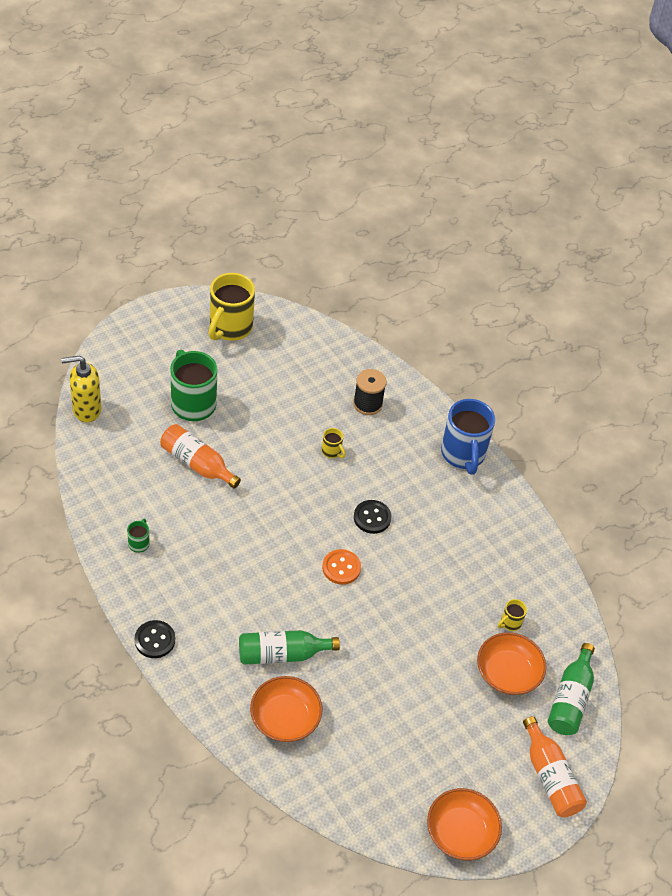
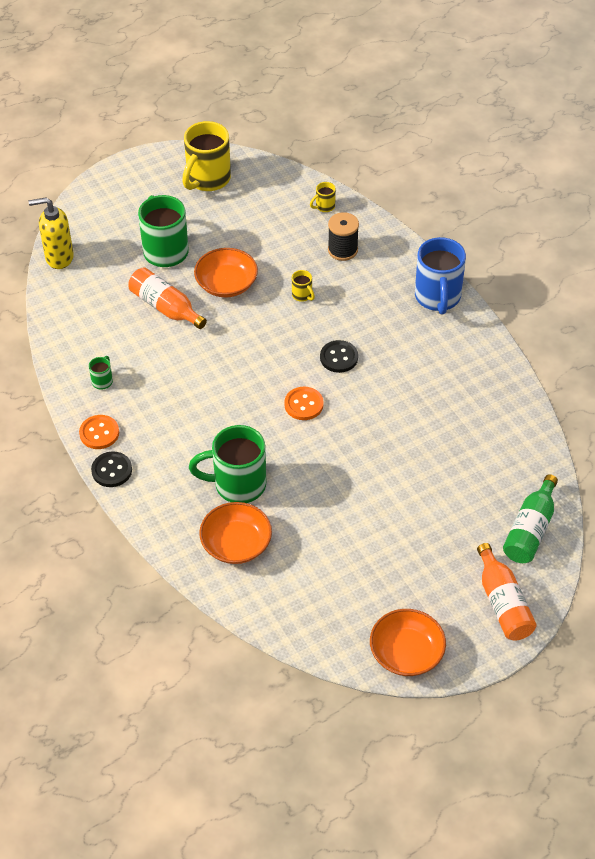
camera: 10 degrees right, 0 degrees up
green bottle [239,630,340,665] -> green mug [189,425,266,503]
orange bowl [477,632,546,695] -> orange bowl moved to [194,248,258,298]
yellow mug [498,599,527,631] -> yellow mug moved to [310,182,336,212]
none -> orange button [79,415,119,449]

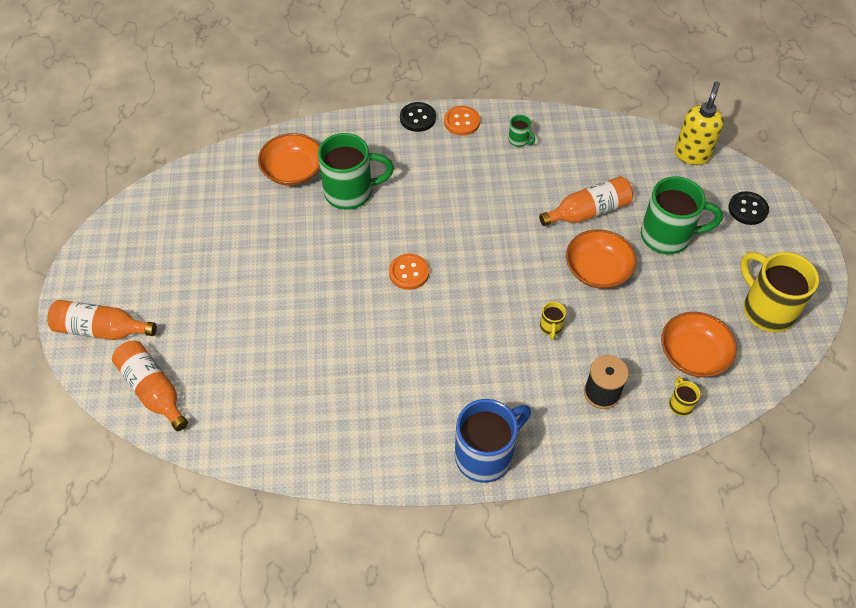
camera: 115 degrees right, 5 degrees up
green mug [189,425,266,503] -> green mug turned 60 degrees clockwise [318,133,394,210]
yellow mug [292,270,315,302] -> yellow mug turned 75 degrees counterclockwise [540,302,566,340]
black button [320,340,358,373] -> black button moved to [728,191,769,225]
orange bowl [370,609,446,676] -> orange bowl moved to [661,312,737,377]
blue mug [415,237,466,315] -> blue mug turned 120 degrees clockwise [455,399,531,483]
green bottle [503,474,558,563] -> orange bottle [112,341,188,431]

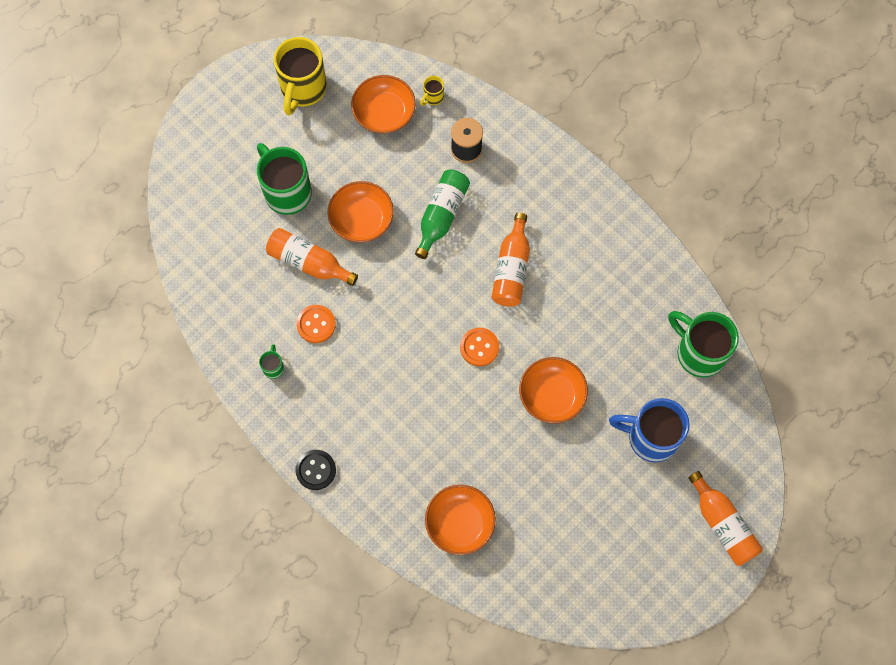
camera: 130 degrees left, 15 degrees up
orange bottle [112,341,188,431] -> orange bottle moved to [491,213,530,307]
green mug [318,133,394,210] -> green mug moved to [668,311,739,377]
orange button [444,106,480,136] -> orange button moved to [296,305,336,343]
blue mug [455,399,531,483] -> blue mug moved to [609,398,690,462]
yellow mug [540,302,566,340] -> green bottle [415,169,470,259]
yellow soap dispenser [675,81,724,165] -> none
black button [728,191,769,225] -> none
none -> orange bowl [519,357,588,423]

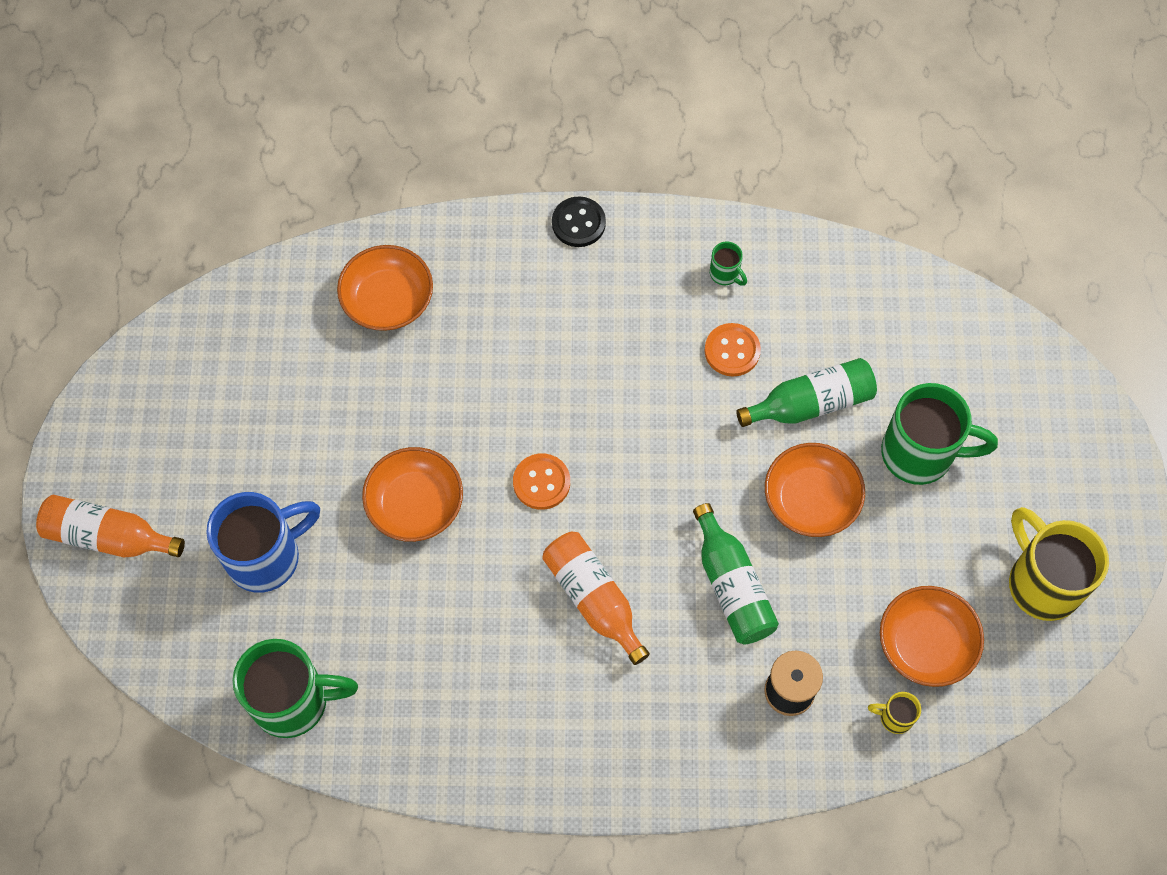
camera: 135 degrees right, 5 degrees down
orange bottle [266,228,358,286] -> green bottle [736,358,877,427]
yellow mug [420,76,444,106] -> yellow mug turned 75 degrees counterclockwise [868,692,921,734]

